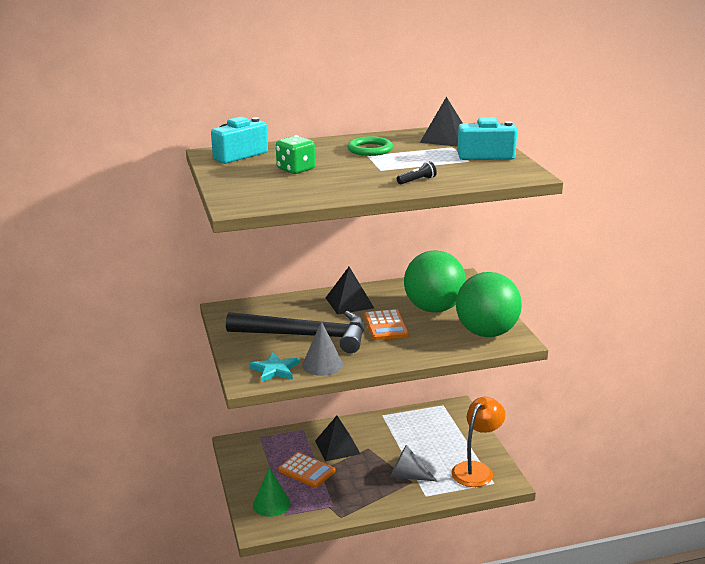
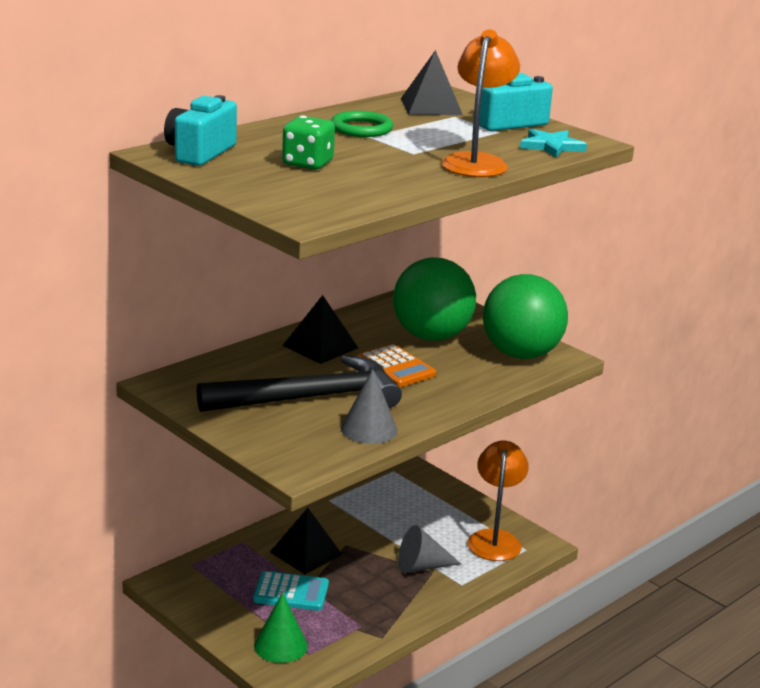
camera: 30 degrees left, 0 degrees up
turquoise star [249,352,299,382] -> turquoise star moved to [520,129,587,157]
orange calculator [278,452,335,488] -> turquoise calculator [253,571,329,611]
black flashlight [397,161,437,184] -> orange lamp [442,29,520,177]

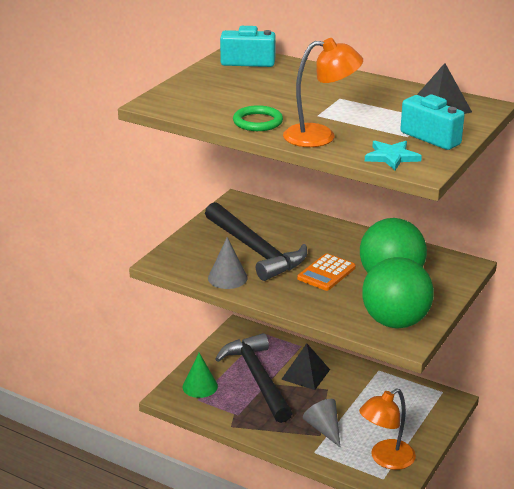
camera: 75 degrees right, 5 degrees up
turquoise calculator [253,571,329,611] -> black hammer [215,333,292,423]
green dice [282,115,335,170] -> none
black pyramid [282,295,358,364] -> none
green ring [331,111,393,137] -> green ring moved to [233,105,283,131]
orange lamp [467,441,529,561] -> orange lamp turned 150 degrees clockwise [359,388,416,470]

